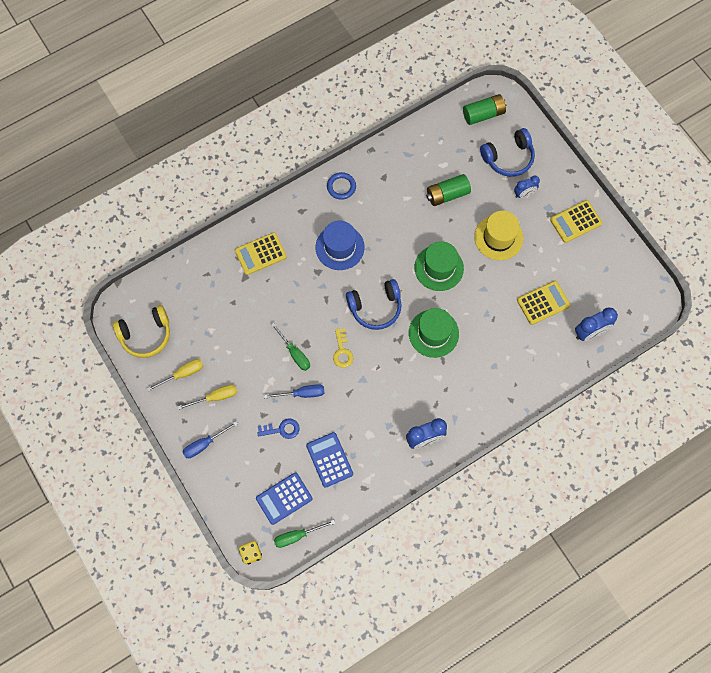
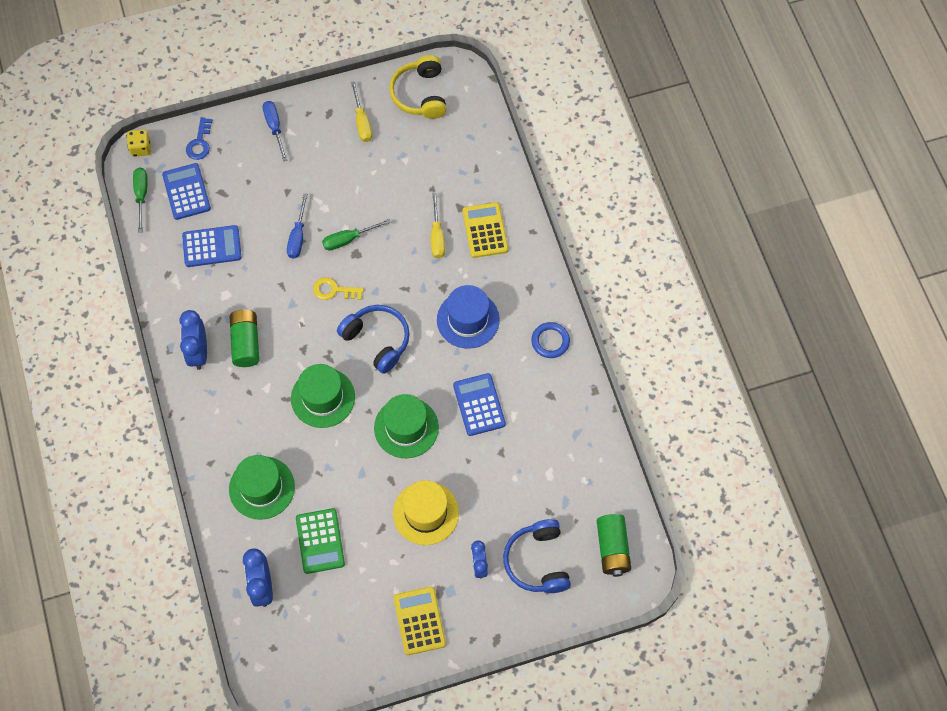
camera: 105 degrees right, 5 degrees down
yellow screwdriver [178,385,237,410] -> yellow screwdriver moved to [431,193,445,258]
blue key [257,418,300,439] -> blue key moved to [186,117,212,160]
blue headphones [346,279,402,330] -> blue headphones turned 135 degrees clockwise [337,305,410,374]
green battery [426,174,471,206] -> green battery moved to [230,309,259,367]
yellow calculator [517,281,570,325] -> green calculator [296,508,345,574]
none -> green hat [229,455,295,520]
none -> blue calculator [453,373,506,436]

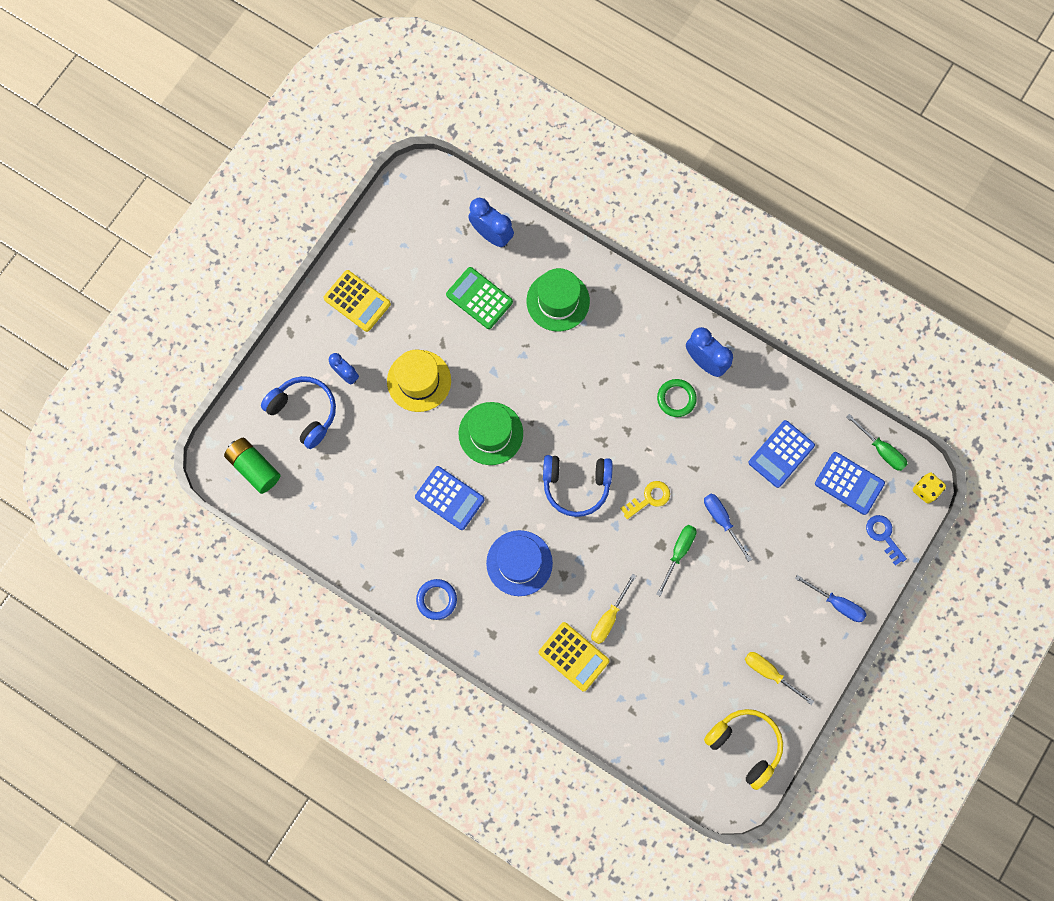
camera: 140 degrees right, 10 degrees up
green battery [230,309,259,367] -> green ring [657,379,697,417]
green hat [291,364,355,428] -> none
yellow screwdriver [431,193,445,258] -> yellow screwdriver turned 105 degrees counterclockwise [591,574,636,644]

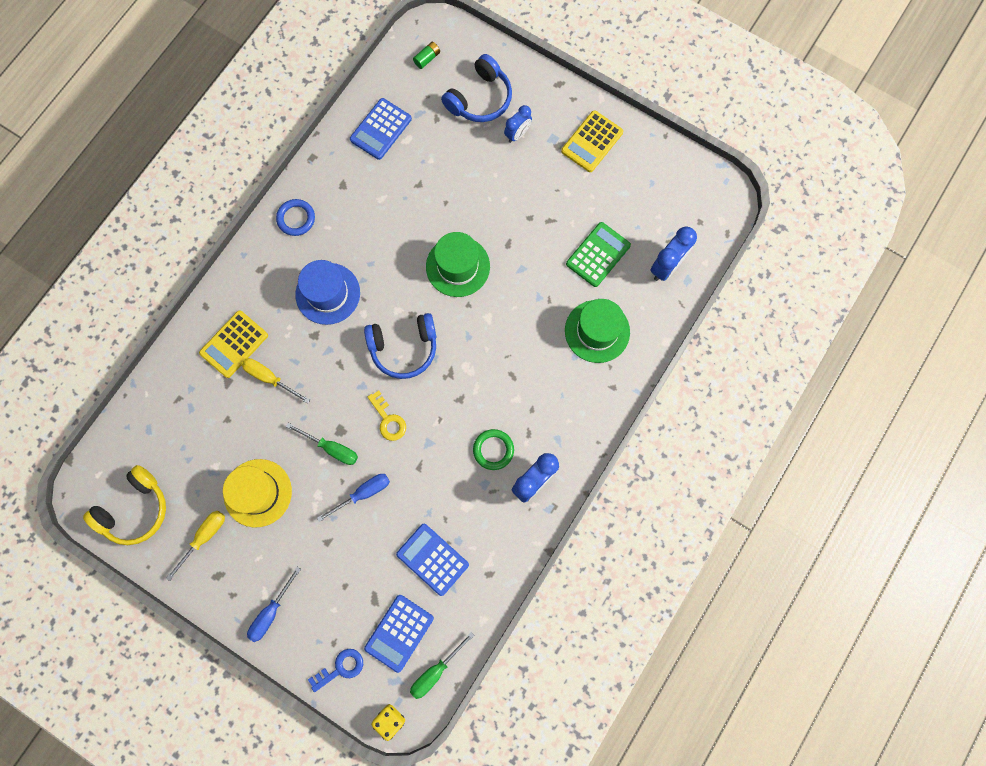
camera: 90 degrees right, 0 degrees up
green battery [224,438,281,494] -> green battery [413,42,440,69], size x0.52
yellow hat [387,350,451,412] -> yellow hat moved to [223,459,292,527]
blue calculator [415,466,485,530] -> blue calculator moved to [350,98,412,160]
blue headphones [543,455,613,517] -> blue headphones turned 105 degrees counterclockwise [364,313,436,379]

